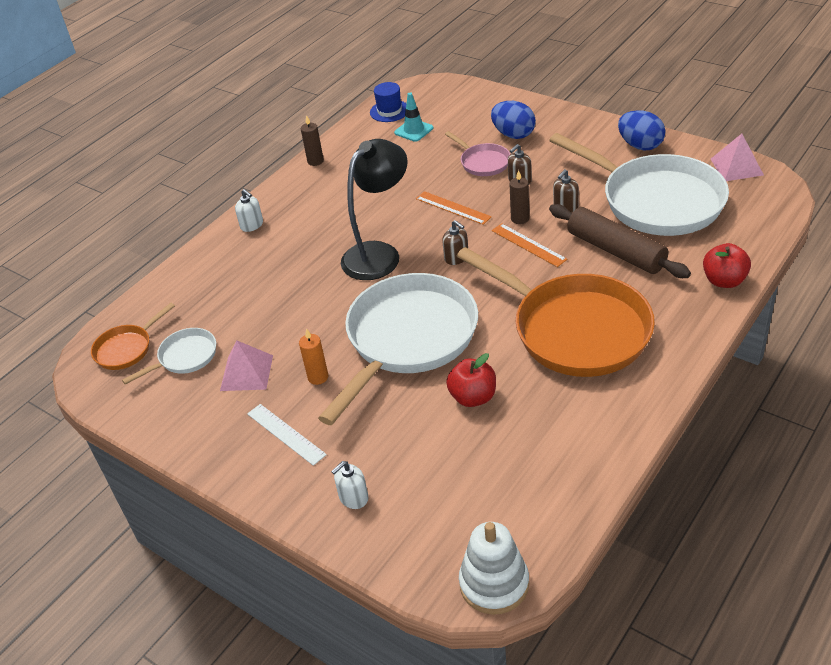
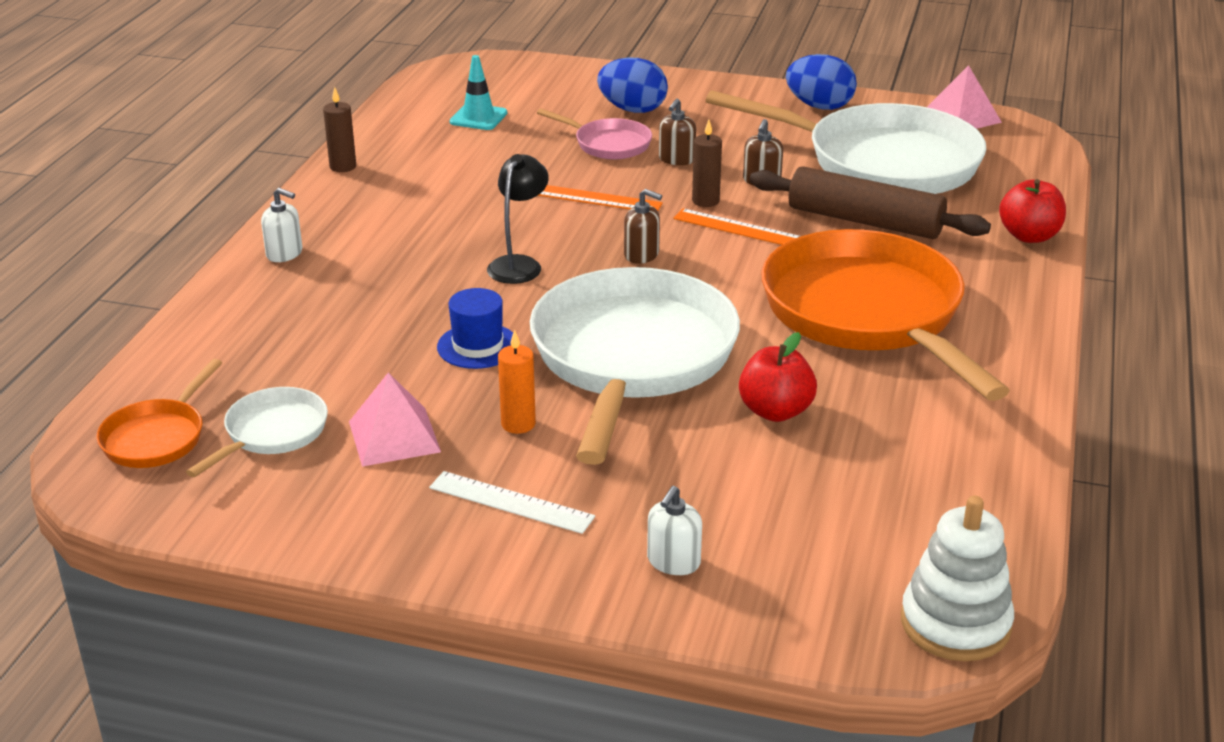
camera: 25 degrees left, 10 degrees down
black lamp [341,139,408,280] -> black lamp [487,154,549,284], size x0.58
blue hat [370,82,406,122] -> blue hat moved to [437,288,513,369]
orange pan [457,247,655,377] -> orange pan turned 135 degrees counterclockwise [761,229,1010,401]

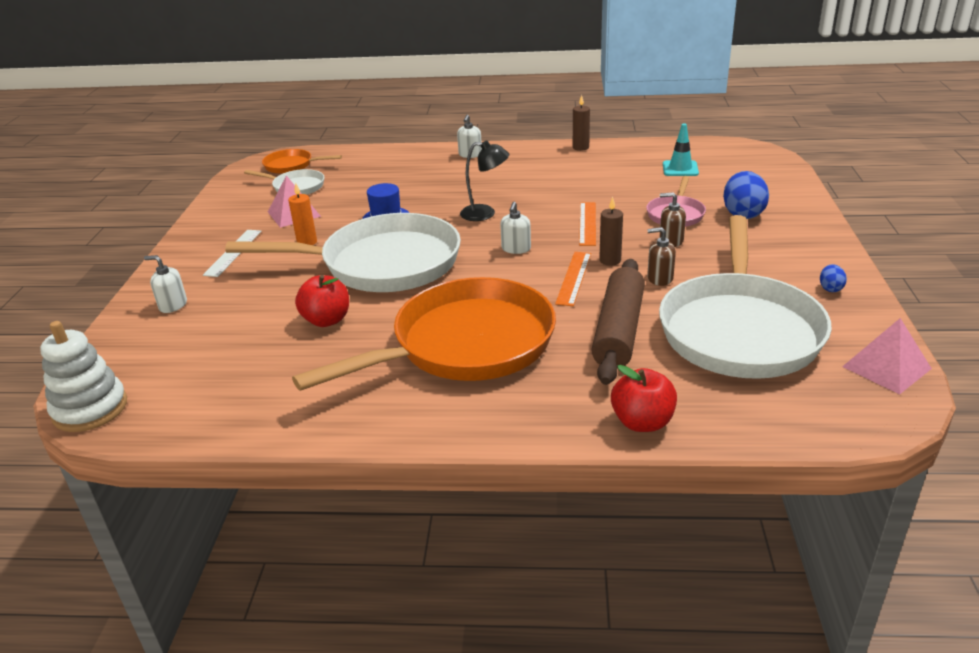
camera: 80 degrees right, 0 degrees up
brown soap dispenser [624,189,662,264] -> white soap dispenser [500,202,531,254]
blue egg [786,54,857,110] -> blue egg [820,264,847,292], size x0.49

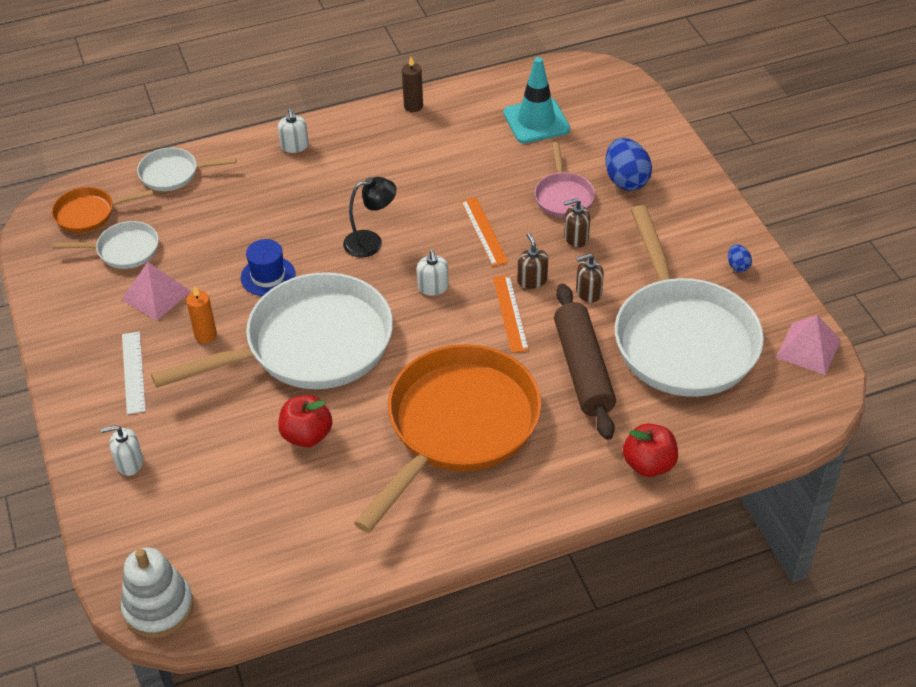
camera: 25 degrees left, 15 degrees up
brown candle [599,197,623,266] -> brown soap dispenser [517,233,548,289]
turquoise traffic cone [663,124,699,176] -> turquoise traffic cone [503,57,570,143], size x1.51
none -> white pan [137,148,236,191]

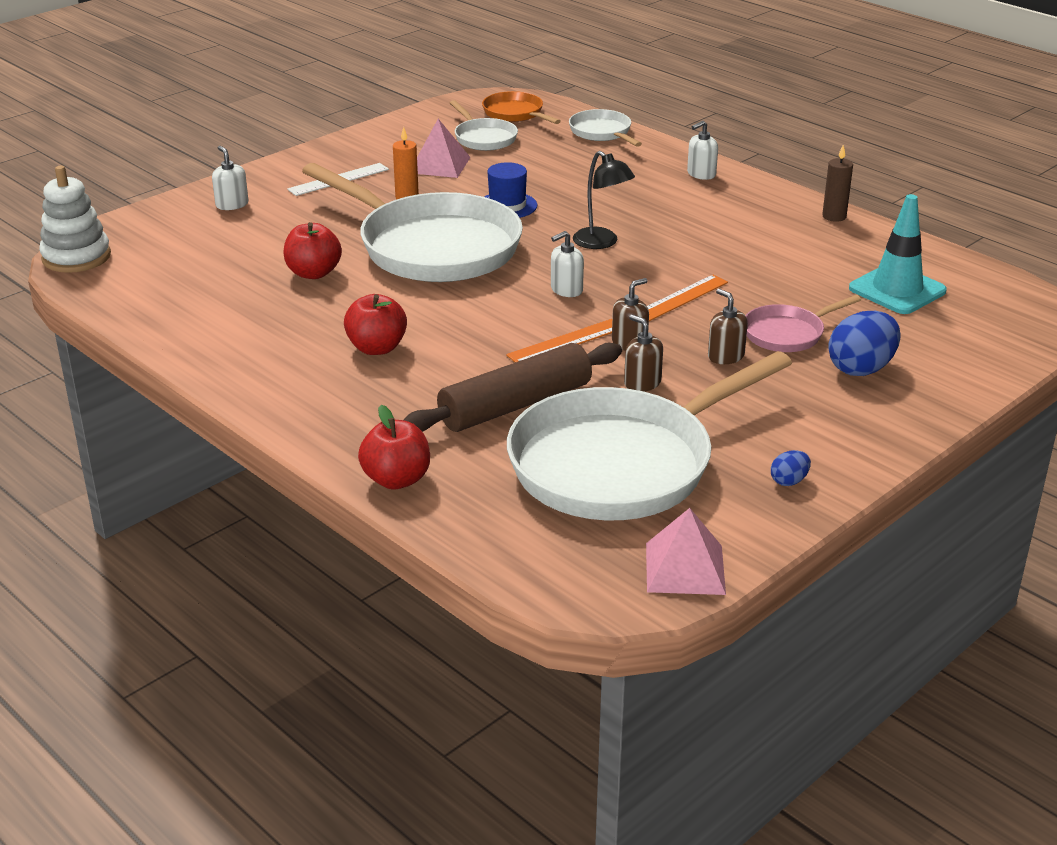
camera: 65 degrees right, 15 degrees down
orange pan [354,344,542,533] -> red apple [344,294,407,355]

